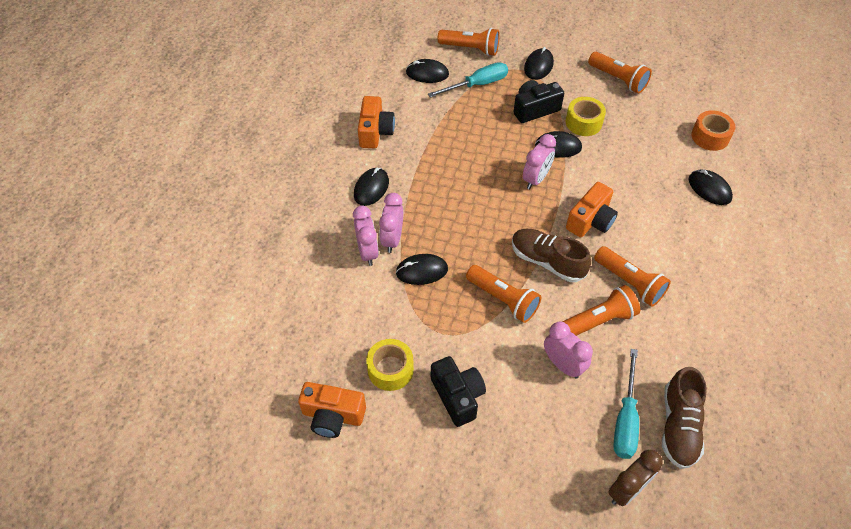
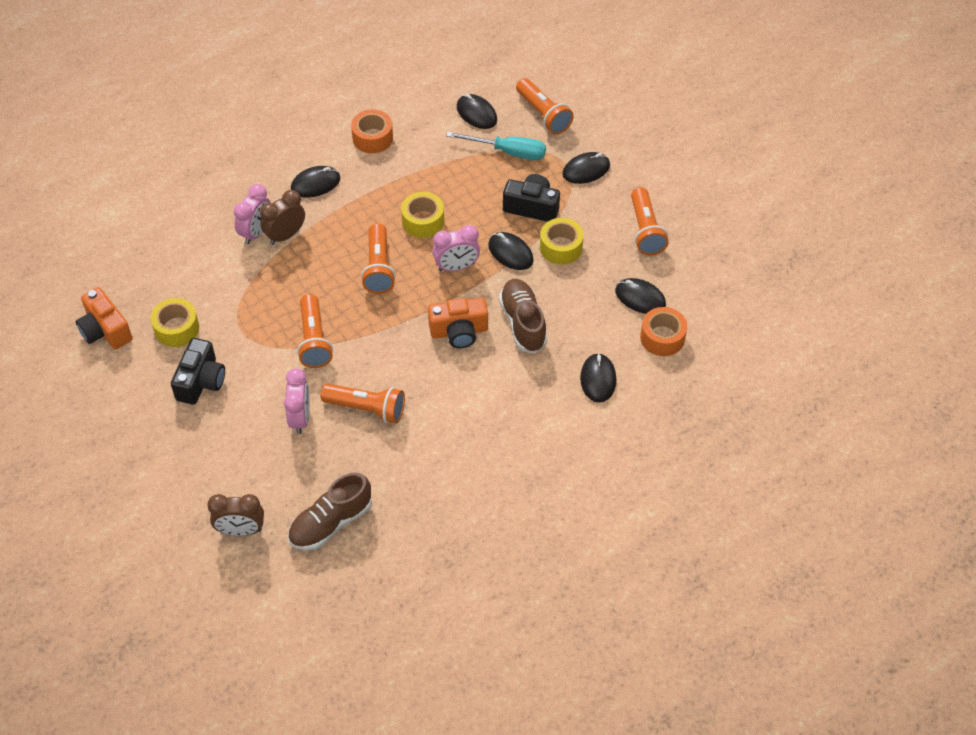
camera: 40 degrees right, 0 degrees up
orange camera [358,96,395,148] -> orange tape [351,110,393,153]
pink clock [379,193,403,253] -> brown clock [260,190,305,245]
black mouse [396,254,448,285] -> black mouse moved to [615,278,666,314]
brown shoe [512,229,591,282] -> brown shoe moved to [499,279,547,353]
orange flashlight [594,246,671,307] -> orange flashlight moved to [361,223,396,294]
turquoise screwdriver [614,349,639,459] -> none
none -> yellow tape [401,192,444,238]

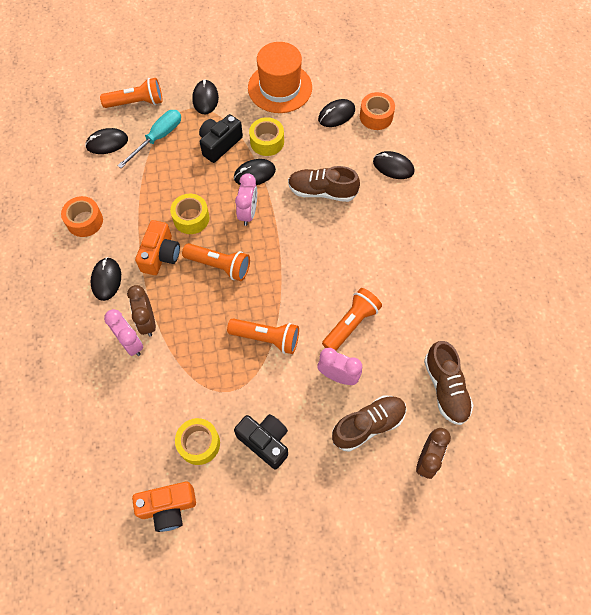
camera: 65 degrees left, 10 degrees up
orange camera [428,297,488,348] -> orange camera moved to [135,220,180,275]
orange flashlight [631,187,669,255] -> orange hat [248,42,312,113]
none -> brown shoe [332,395,407,452]

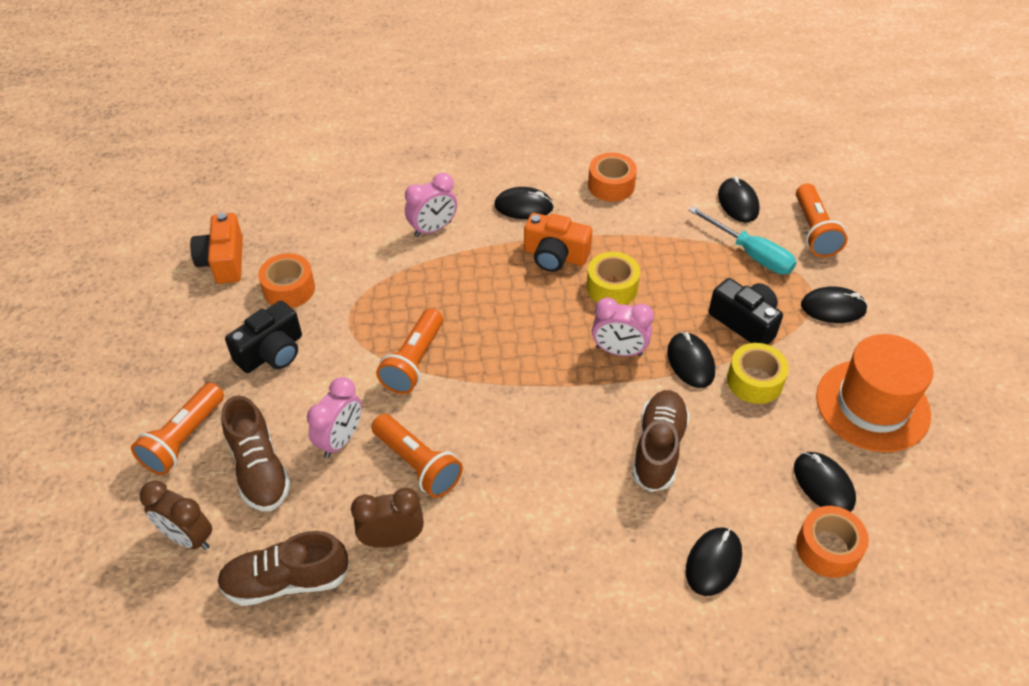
camera: 95 degrees right, 15 degrees down
brown clock [127,285,156,337] -> brown clock moved to [351,488,424,548]
yellow tape [175,418,220,465] -> orange tape [258,253,315,308]
orange flashlight [182,243,250,281] -> orange flashlight moved to [131,383,224,475]

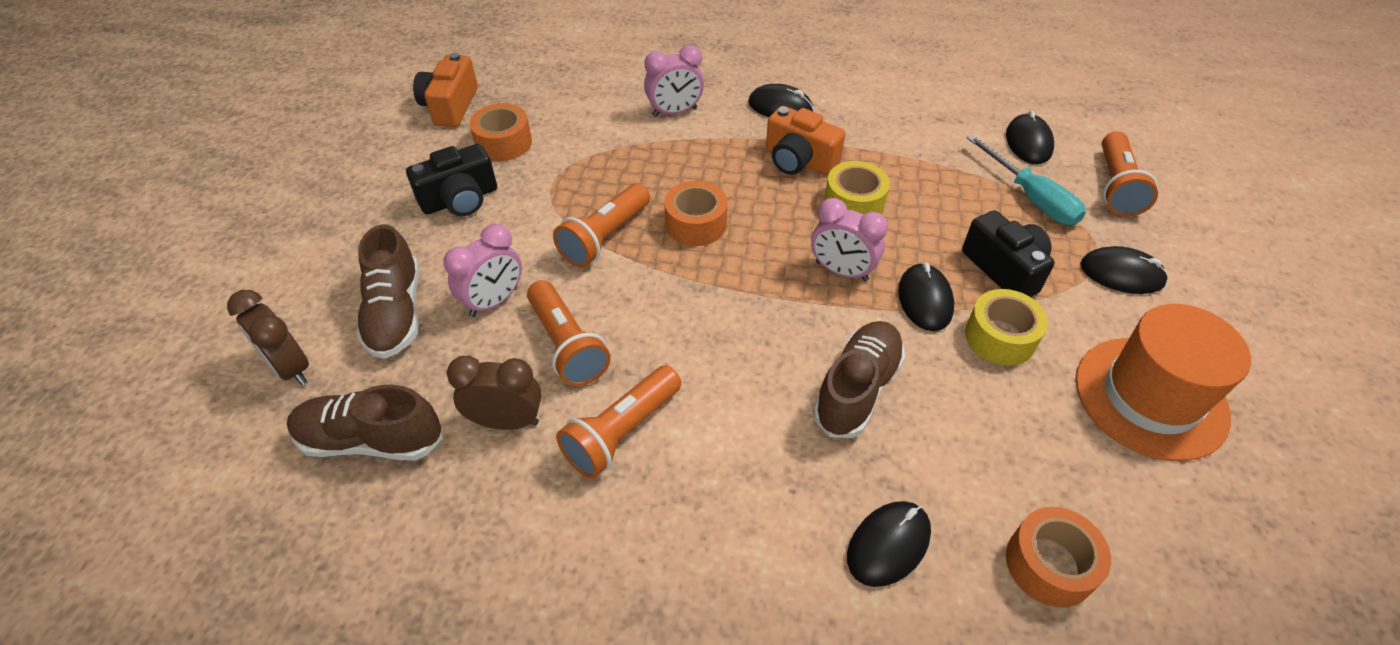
camera: 15 degrees right, 0 degrees up
orange flashlight [131,383,224,475] -> orange flashlight moved to [556,365,681,478]
orange tape [588,153,637,202] -> orange tape moved to [664,181,727,246]
black mouse [794,452,856,512] -> none

